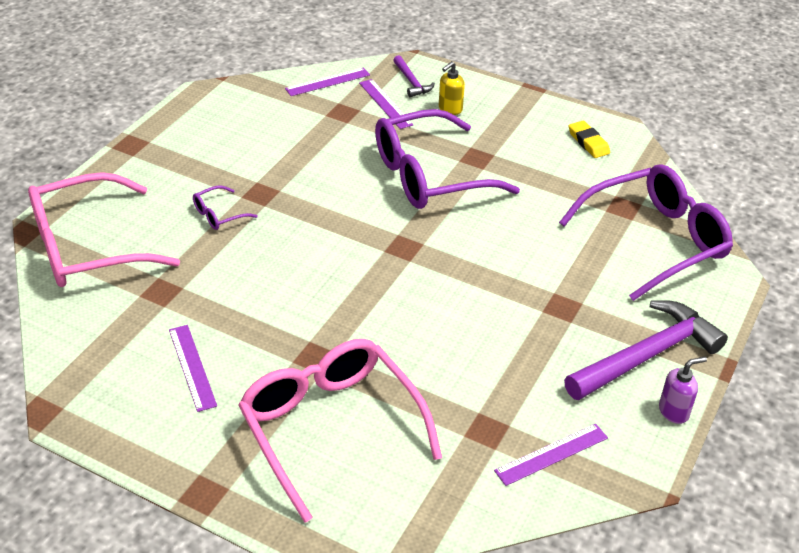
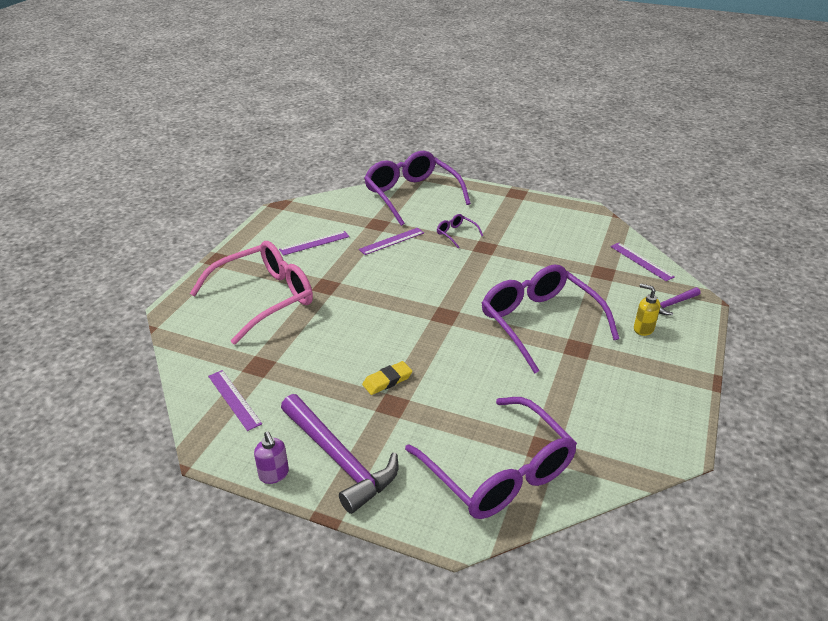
camera: 85 degrees right, 5 degrees down
pink glasses [28,172,180,287] -> purple glasses [364,151,471,226]
purple ruler [359,79,414,129] -> purple ruler moved to [359,228,424,255]
yellow eraser [569,121,610,158] -> yellow eraser moved to [362,361,412,395]

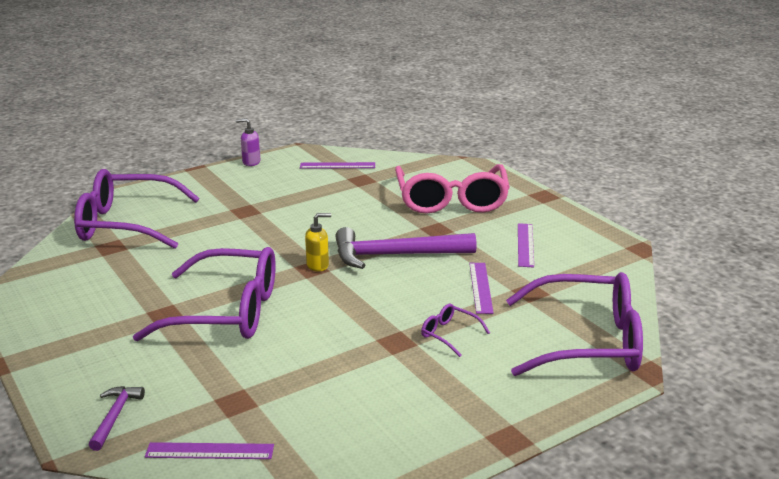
camera: 125 degrees right, 10 degrees down
purple hammer [281,394,398,514] -> purple hammer moved to [335,227,477,269]
yellow eraser [362,361,412,395] -> none
purple glasses [437,214,483,248] -> purple glasses turned 135 degrees counterclockwise [421,304,490,357]
yellow soap dispenser [634,284,660,336] -> yellow soap dispenser moved to [305,213,331,272]

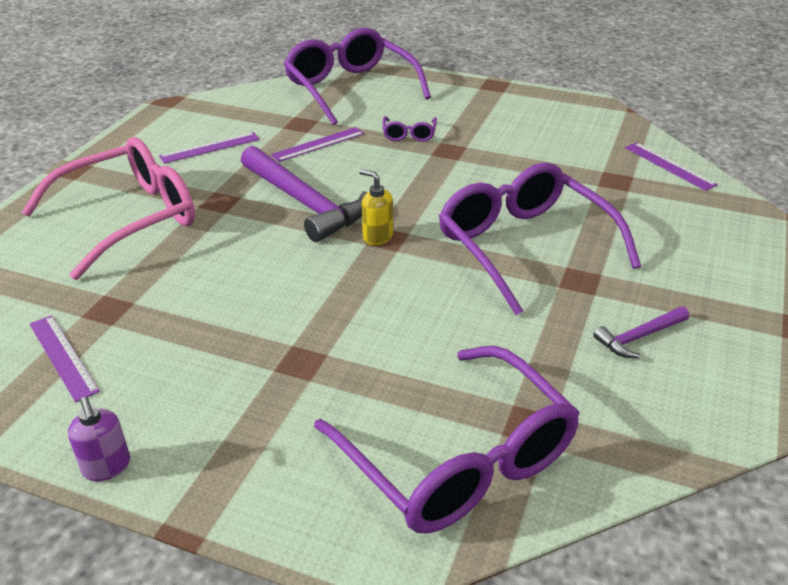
camera: 125 degrees left, 10 degrees up
purple hammer [89,386,145,451] -> purple hammer moved to [593,306,689,358]

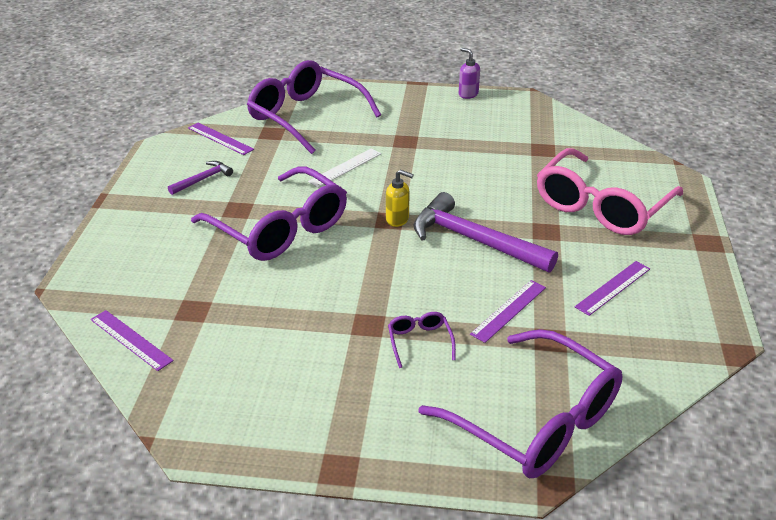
camera: 165 degrees right, 0 degrees up
purple ruler [30,315,100,402] -> purple ruler moved to [188,123,254,155]
none -> white ruler [308,148,381,188]

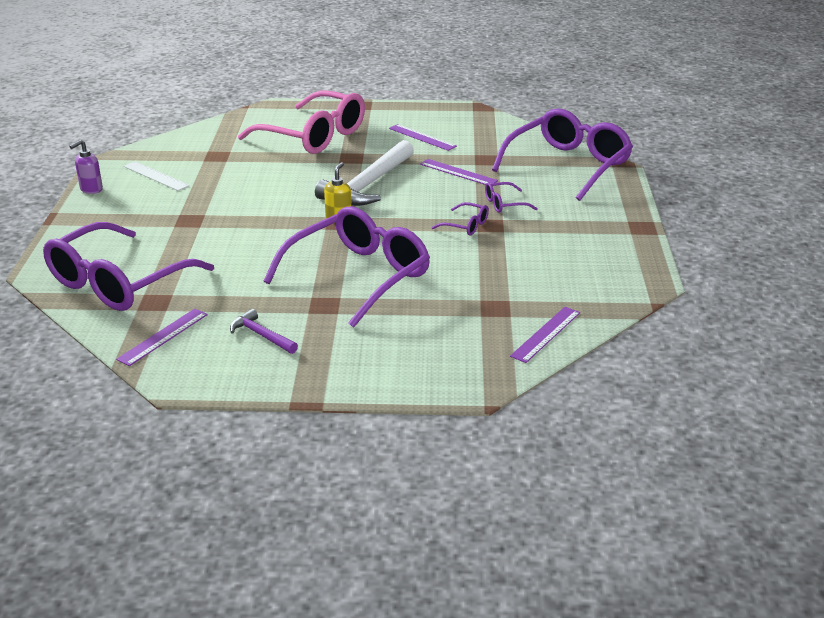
camera: 95 degrees left, 5 degrees down
white ruler [308,148,381,188] -> white ruler moved to [124,161,189,191]
purple hammer [414,192,558,272] -> white hammer [315,140,414,206]
none -> purple glasses [431,202,489,236]

